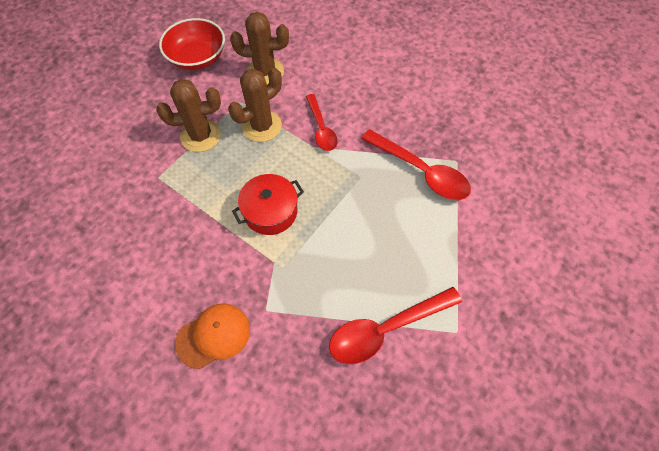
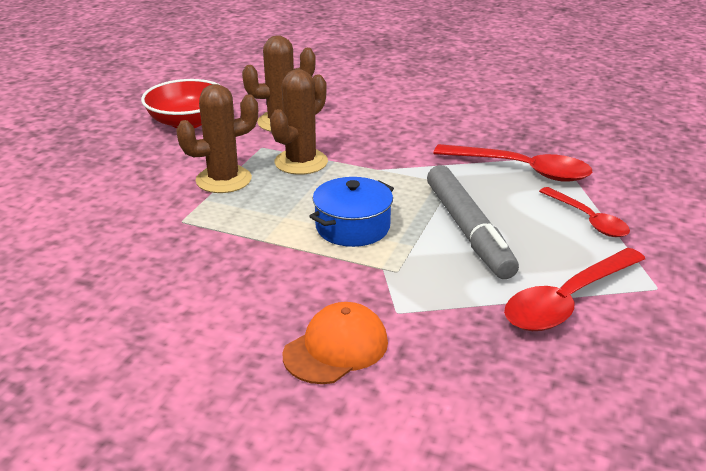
camera: 15 degrees left, 30 degrees down
red pot [232,174,304,235] -> blue pot [309,177,394,247]
red spoon [306,94,338,151] -> red spoon moved to [539,187,630,237]
none -> grey marker [427,165,519,279]

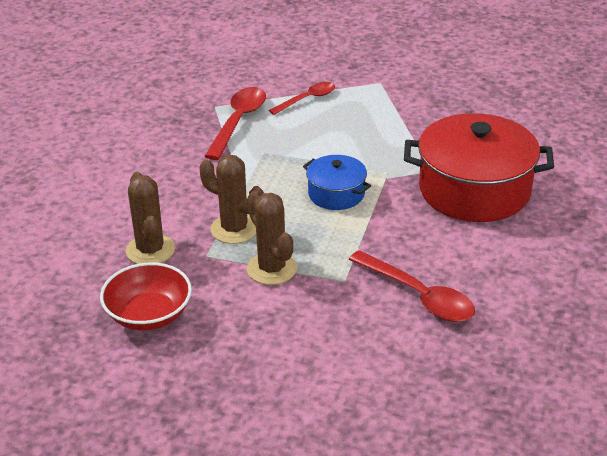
camera: 95 degrees left, 5 degrees up
orange cap [283,302,388,384] -> red pot [404,113,554,222]
grey marker [427,165,519,279] -> none
red spoon [504,248,645,331] -> red spoon moved to [348,250,475,322]

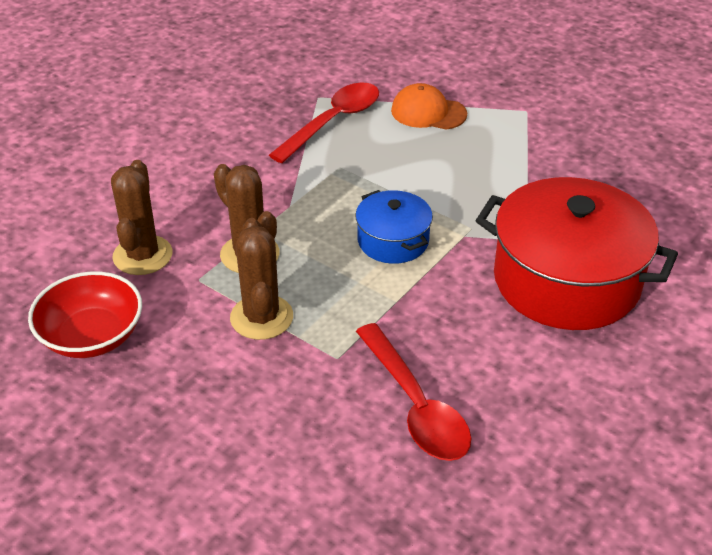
camera: 20 degrees right, 5 degrees up
red spoon [269,82,335,115] -> orange cap [391,83,467,130]

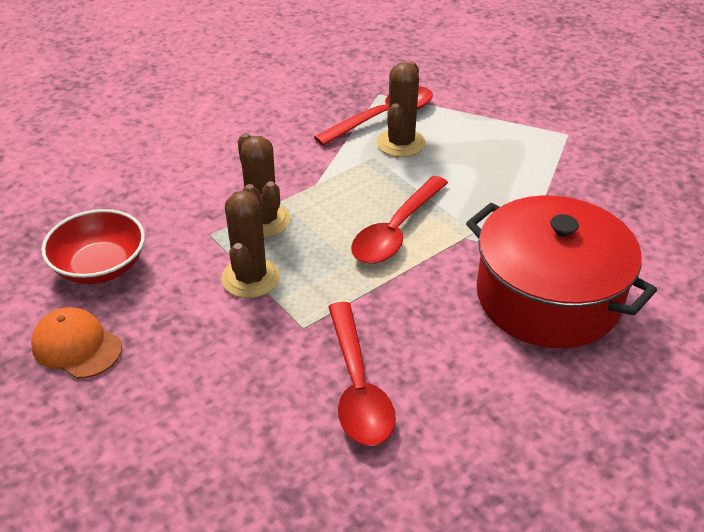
camera: 15 degrees right, 0 degrees up
brown cactus [111,160,173,275] -> brown cactus moved to [377,61,426,157]
blue pot [355,190,433,264] -> red spoon [351,176,448,264]
orange cap [391,83,467,130] -> orange cap moved to [31,307,122,378]

